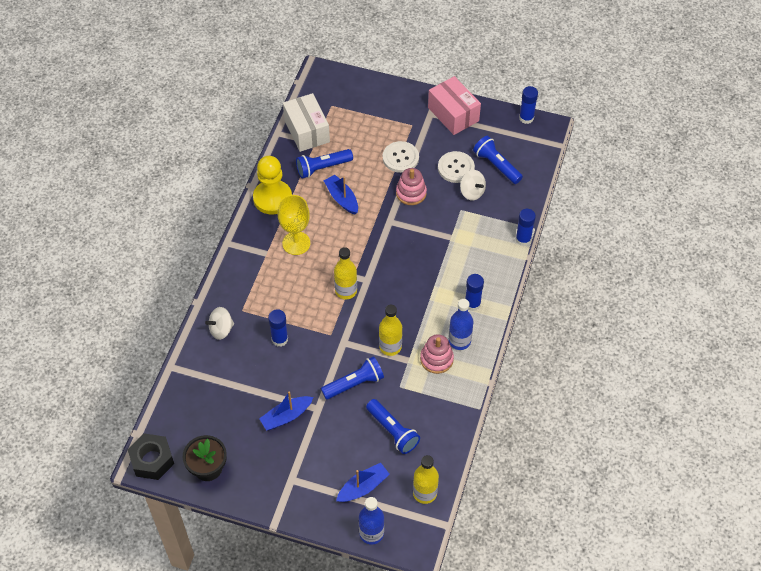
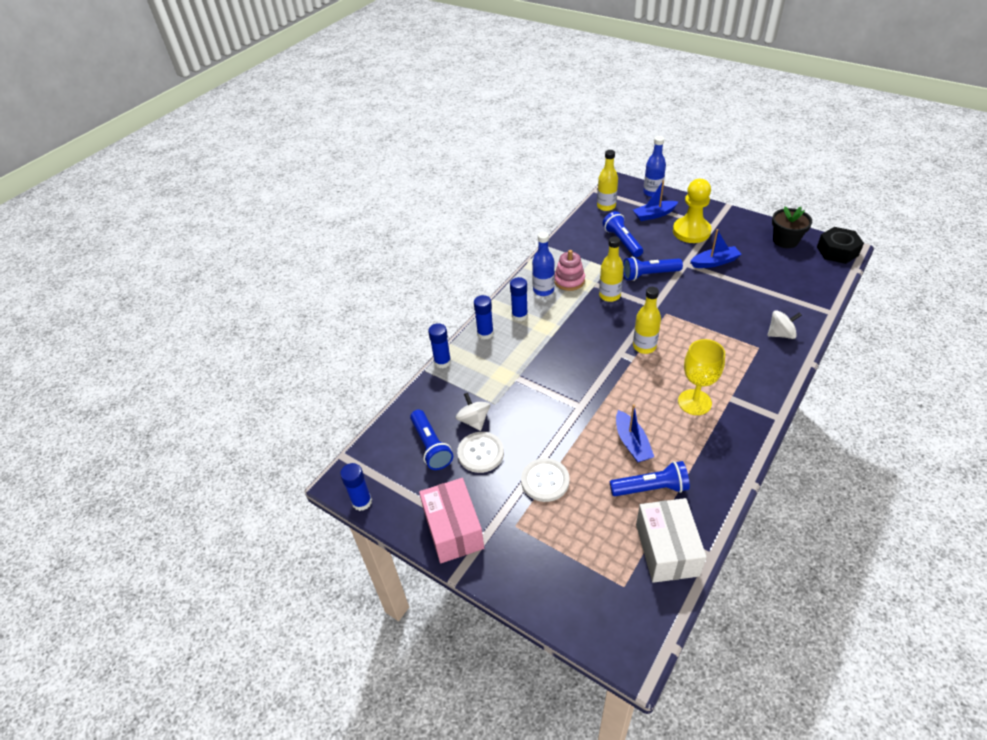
camera: 160 degrees left, 10 degrees down
yellow pawn [253,156,292,215] -> yellow pawn moved to [673,179,711,243]
blue glue stick [268,309,288,346] -> blue glue stick moved to [474,295,494,340]
pink stacking toy [396,168,427,205] -> none

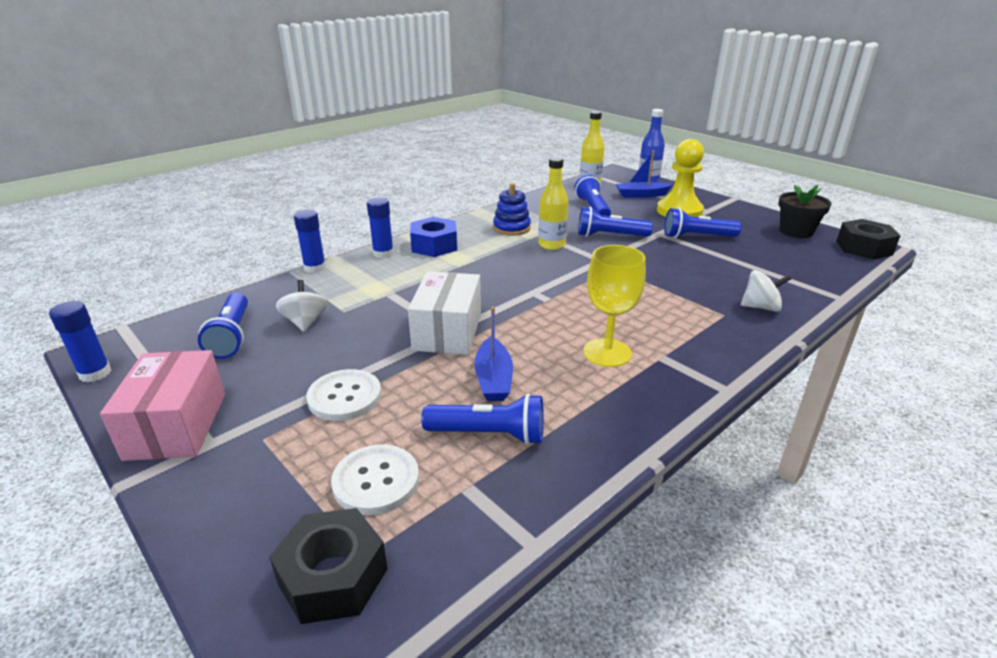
camera: 10 degrees right, 15 degrees down
white button [457,432,504,473] -> white button moved to [331,444,419,515]
blue glue stick [510,277,528,321] -> blue nut [410,217,457,257]
blue bottle [532,232,555,296] -> none
pink stacking toy [555,250,585,291] -> blue stacking toy [493,183,531,236]
yellow bottle [633,287,661,354] -> none
white box [636,498,707,583] -> white box moved to [408,271,481,355]
blue boat [690,229,741,268] -> blue flashlight [664,208,741,238]
none -> black nut [269,508,388,624]

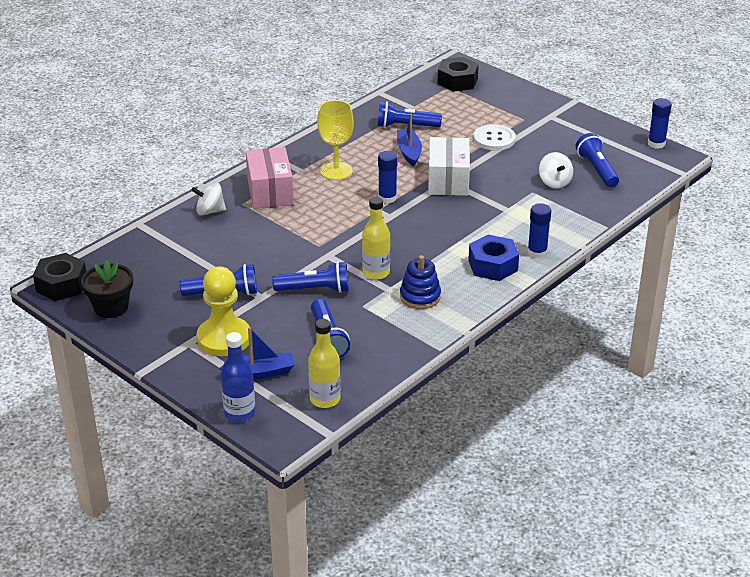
camera: 175 degrees right, 5 degrees up
pink box [100,350,225,461] -> pink box moved to [246,147,294,209]
blue glue stick [294,210,326,273] -> blue glue stick moved to [378,151,398,203]
white button [331,444,419,515] -> none

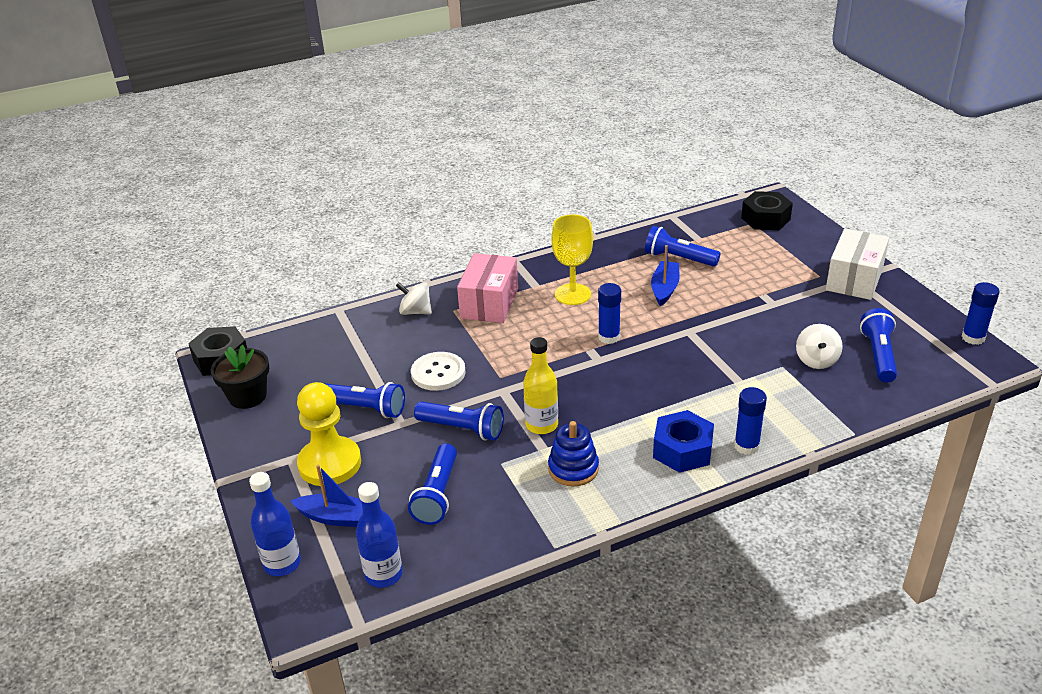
camera: 25 degrees right, 0 degrees up
yellow bottle [308,319,341,408] -> blue bottle [356,482,403,588]
white box [428,137,470,196] -> white box moved to [826,228,889,300]
white button [473,124,516,151] -> white button moved to [411,352,466,391]

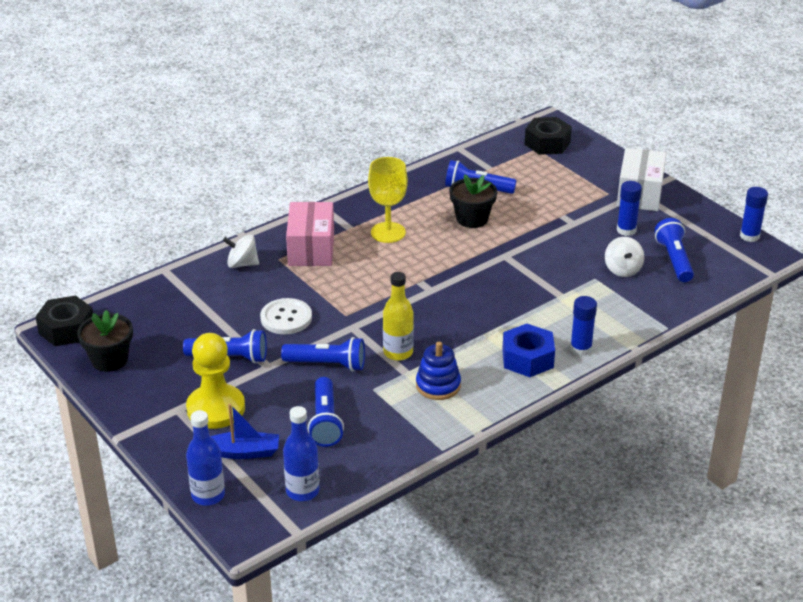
camera: 15 degrees left, 0 degrees up
blue glue stick [598,283,621,344] -> blue glue stick moved to [617,181,642,236]
blue boat [651,245,679,306] -> black flower pot [449,174,497,228]

